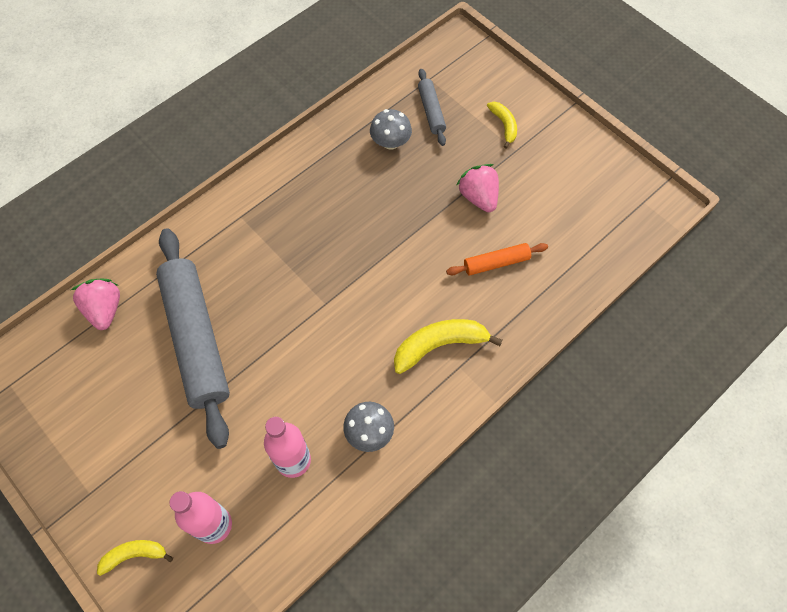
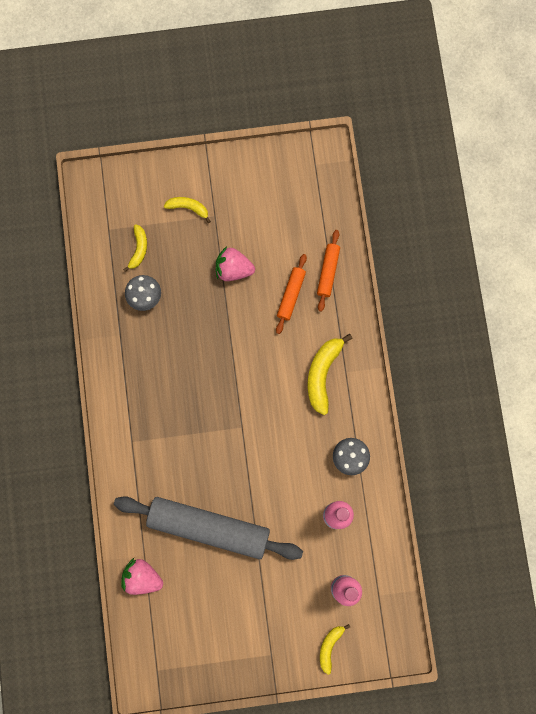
camera: 55 degrees left, 15 degrees up
grey rolling pin [418,69,446,146] -> yellow banana [123,224,147,272]
none -> orange rolling pin [317,230,340,312]

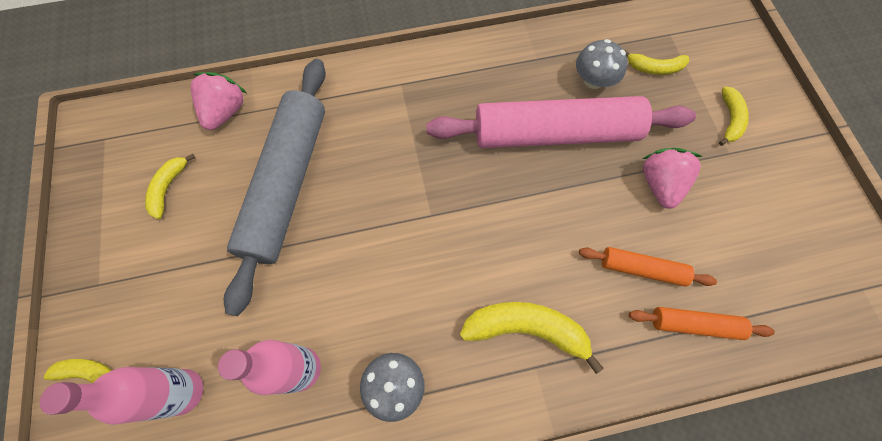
camera: 85 degrees right, 10 degrees down
none -> yellow banana [145,154,195,219]
none -> pink rolling pin [426,96,696,148]

